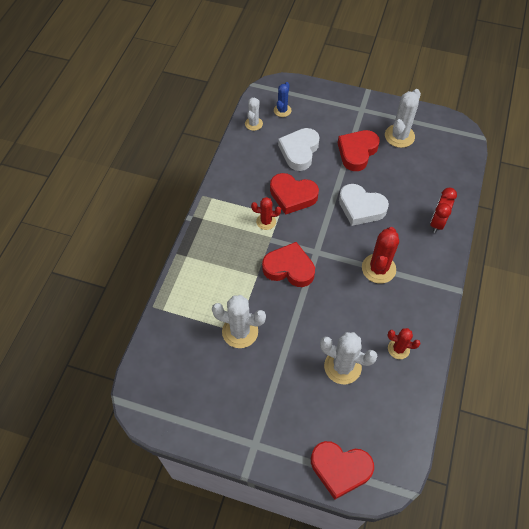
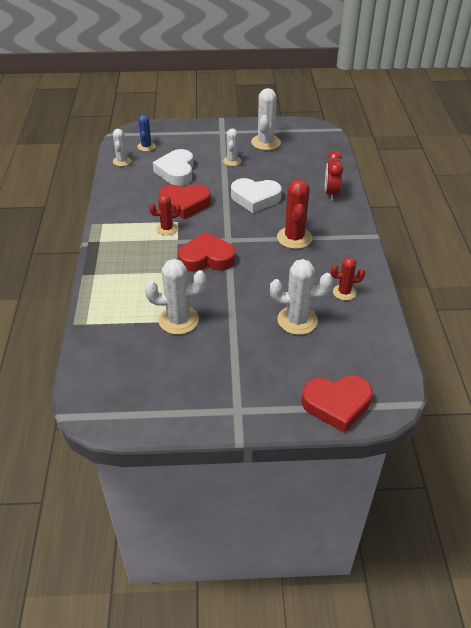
camera: 20 degrees left, 15 degrees down
red heart [338,130,380,171] -> white cactus [223,129,242,166]

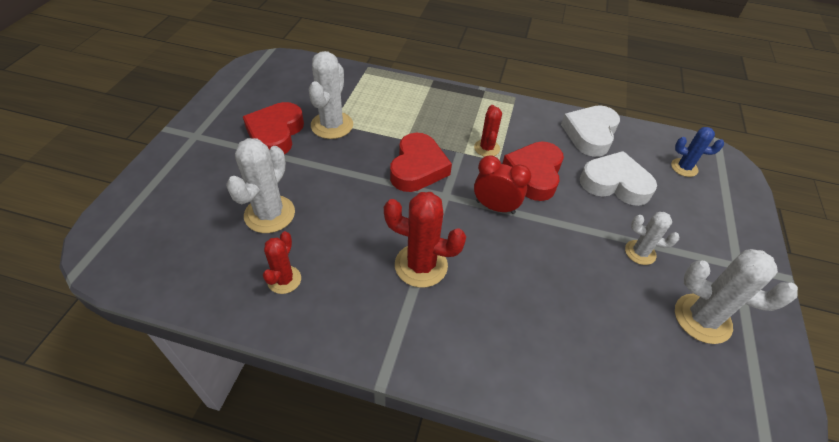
camera: 105 degrees right, 5 degrees up
white cactus [113,129,131,166] -> none
white heart [231,178,282,213] -> white heart moved to [561,105,620,157]
red heart [302,375,373,432] -> red heart moved to [243,102,304,154]
red clock [325,151,343,201] -> red clock moved to [474,155,531,214]

